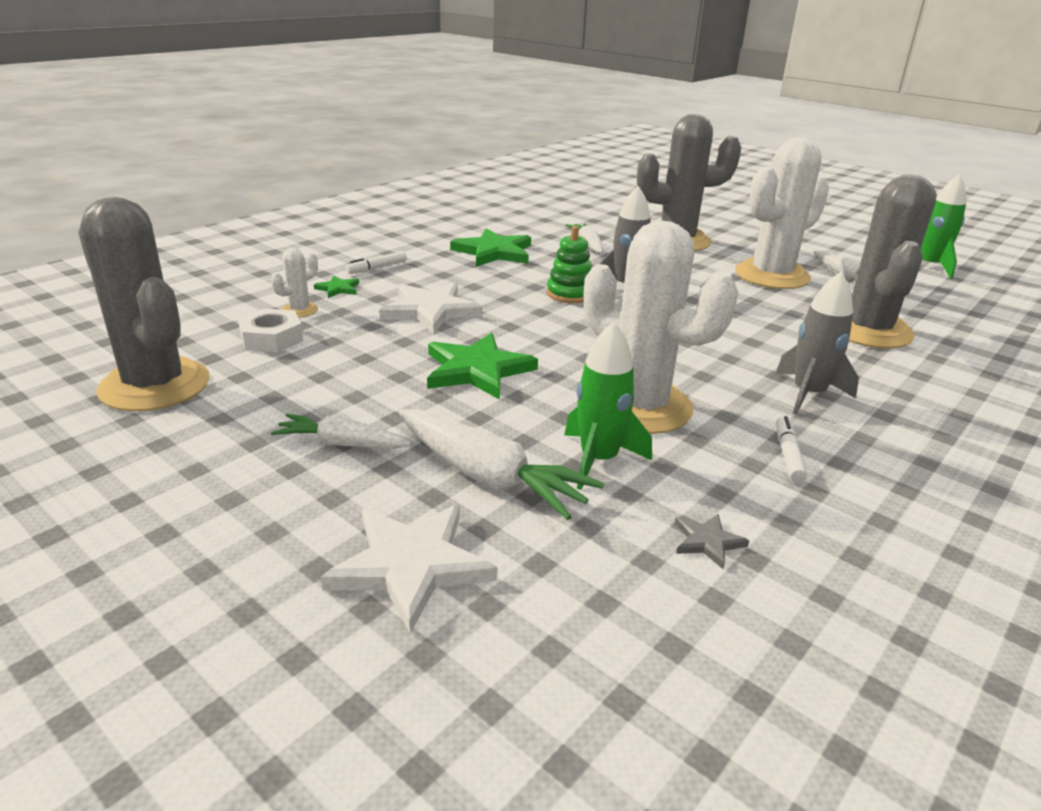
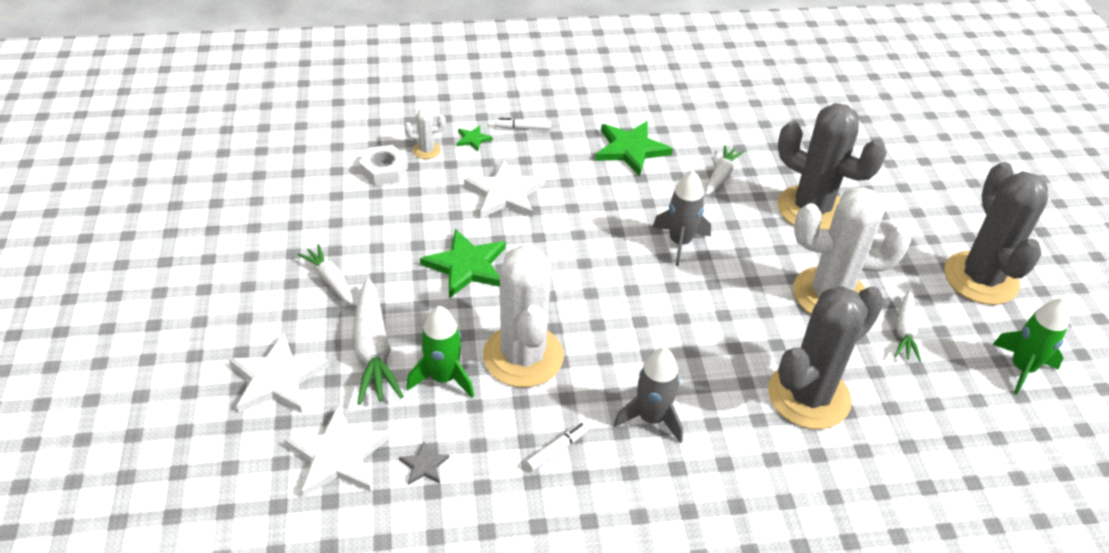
camera: 40 degrees right, 15 degrees up
grey cactus [79,197,210,411] -> grey cactus moved to [944,162,1048,305]
green stacking toy [547,226,592,303] -> none
none -> white star [284,405,391,497]

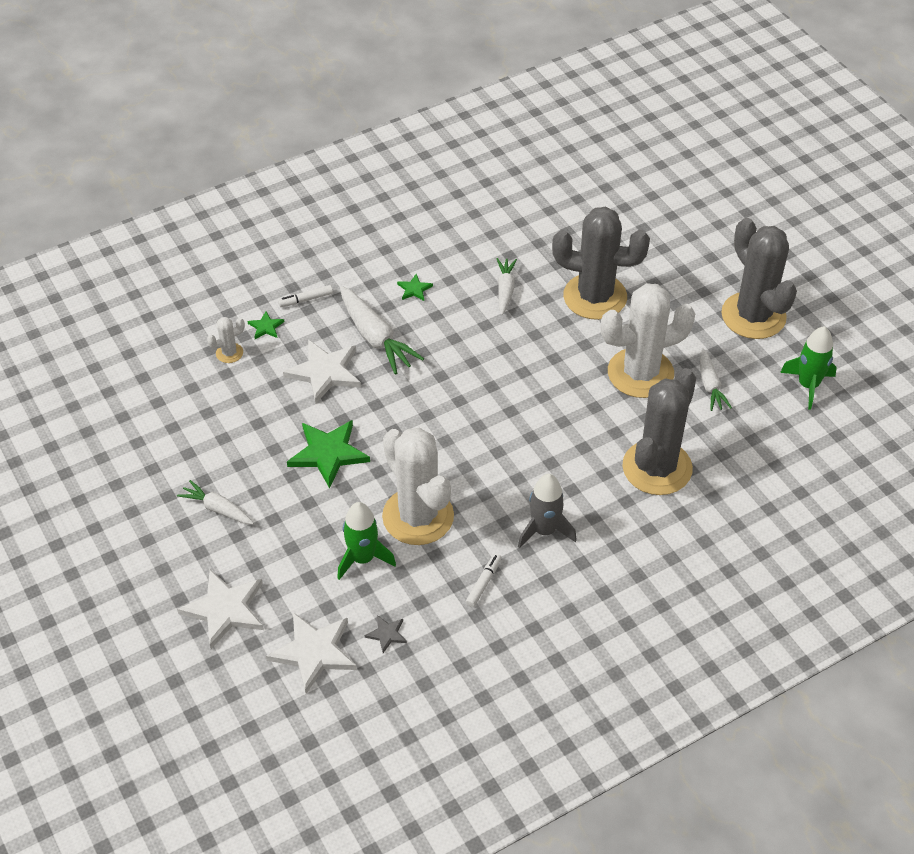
camera: 20 degrees left, 5 degrees up
white carrot [353,278,404,405] -> white carrot moved to [340,286,424,375]
white nut [359,145,408,185] -> none
green star [595,121,673,176] -> green star [397,274,433,301], size x0.48
grey rocket [652,171,711,266] -> none

